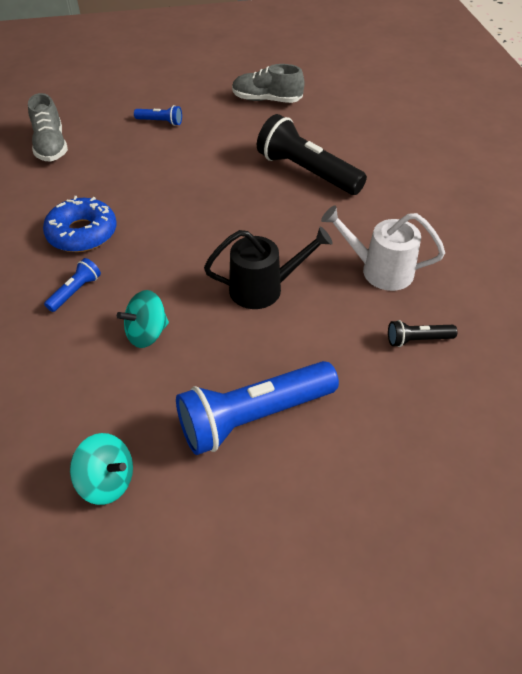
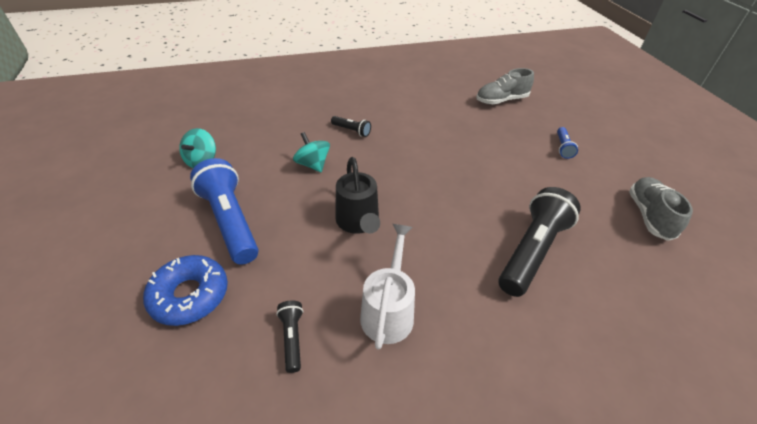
camera: 85 degrees right, 5 degrees down
blue donut [43,196,117,252] -> blue donut moved to [143,255,228,326]
blue flashlight [44,258,101,312] -> black flashlight [331,116,371,137]

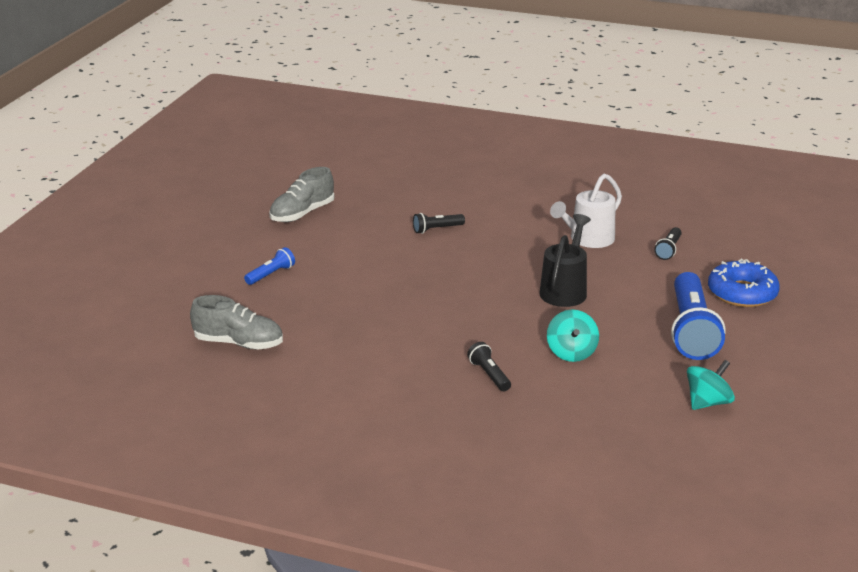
camera: 145 degrees left, 15 degrees down
black flashlight [498,187,581,297] -> black flashlight [413,213,465,234], size x0.46

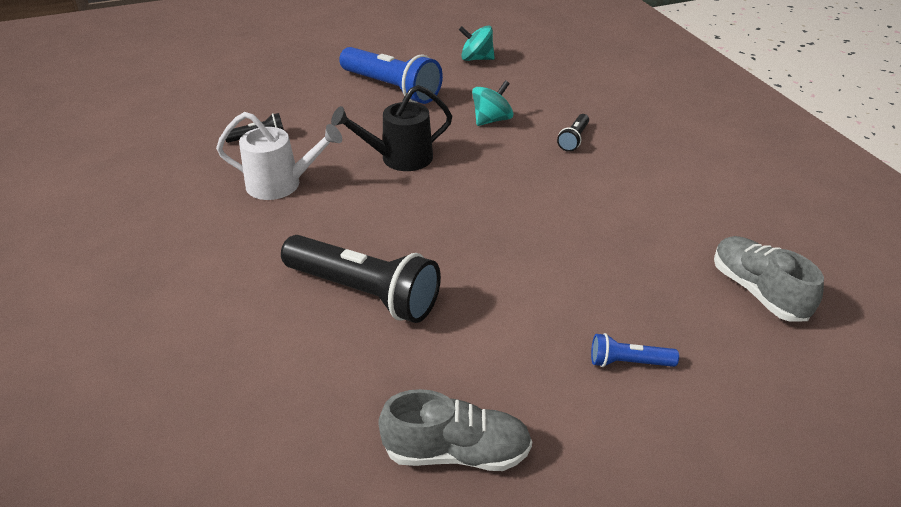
camera: 130 degrees left, 10 degrees up
black flashlight [413,213,465,234] -> black flashlight [281,235,441,323], size x2.18
blue flashlight [671,272,725,360] -> blue flashlight turned 75 degrees clockwise [339,47,443,104]
blue donut [708,259,780,307] -> none

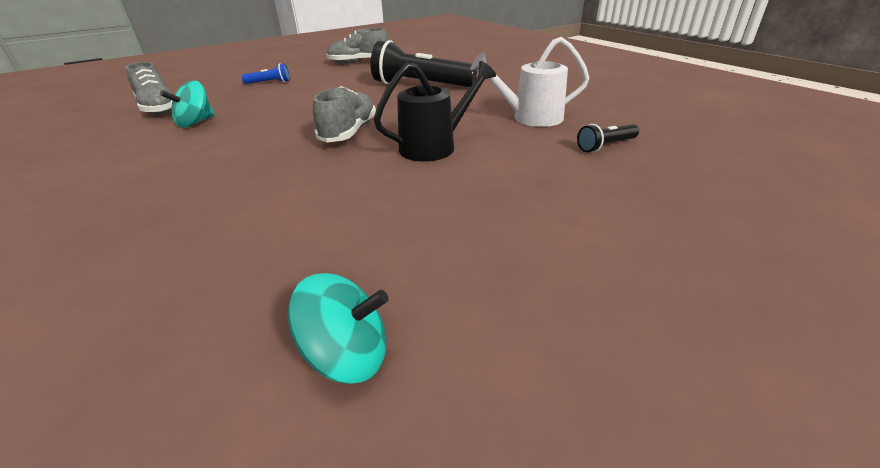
camera: 170 degrees right, 5 degrees down
blue flashlight [339,47,443,104] -> none
turquoise spinning top [472,80,513,126] -> turquoise spinning top moved to [160,81,215,128]
black flashlight [557,114,589,152] -> none
none -> grey shoe [313,86,376,143]

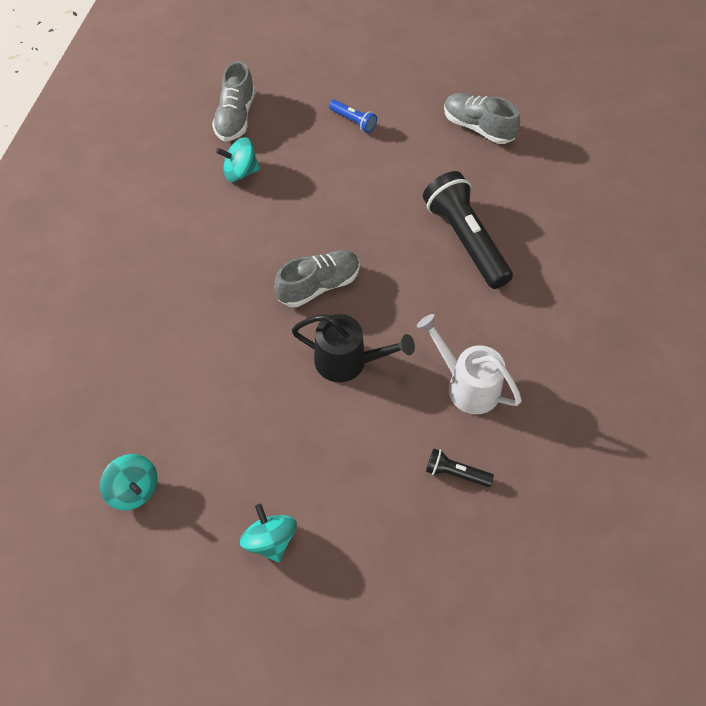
camera: 45 degrees right, 25 degrees up
none -> turquoise spinning top [240,504,297,562]

